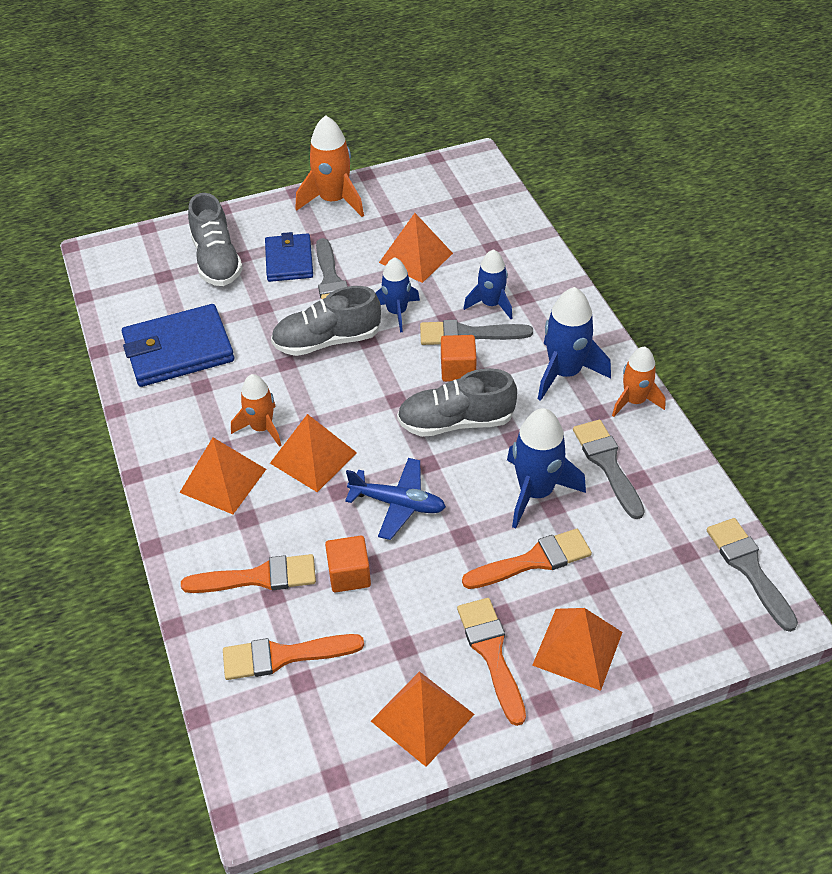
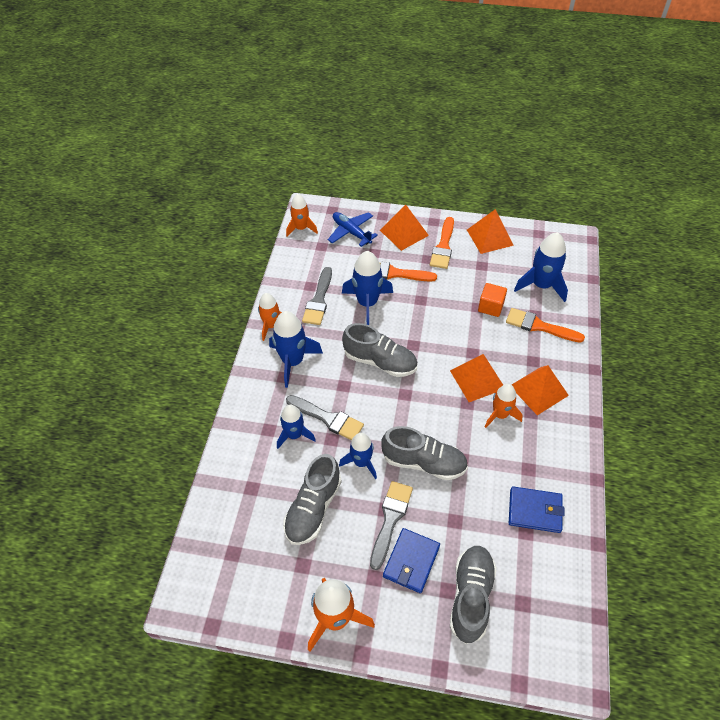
camera: 150 degrees left, 5 degrees up
blue wallet [122,304,234,387] -> blue wallet [509,487,564,533], size x0.65
orange brush [223,634,364,680] -> blue rocket [514,232,568,302]
blue plane [345,458,446,540] -> blue plane moved to [328,212,378,247]
orange pyramid [379,213,453,283] -> grey shoe [283,454,342,545]
orange cube [441,335,477,382] -> none
grey brush [707,518,798,632] -> orange rocket [286,194,318,236]

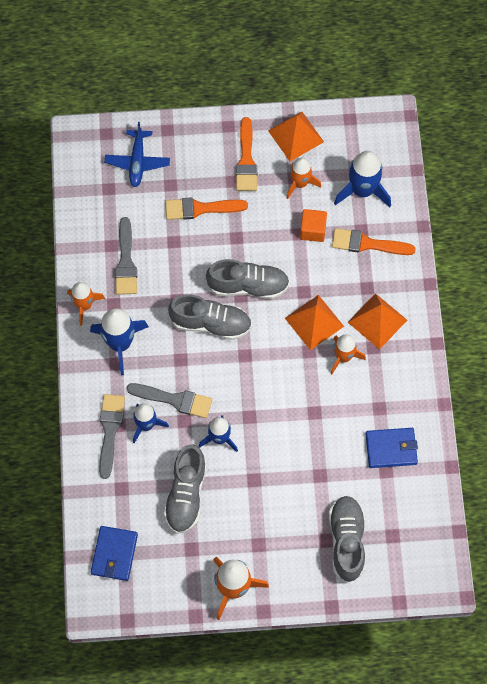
camera: 15 degrees left, 15 degrees up
orange rocket [286,194,318,236] -> orange rocket moved to [287,158,321,199]
blue plane [328,212,378,247] -> blue plane turned 120 degrees counterclockwise [104,122,170,187]
blue rocket [342,251,393,325] -> none
grey brush [370,481,413,570] -> grey brush moved to [99,394,125,479]
orange pyramid [380,205,429,251] -> none
grey shoe [381,426,468,480] -> grey shoe moved to [206,259,290,299]
blue wallet [383,528,440,593] -> blue wallet moved to [91,526,138,581]

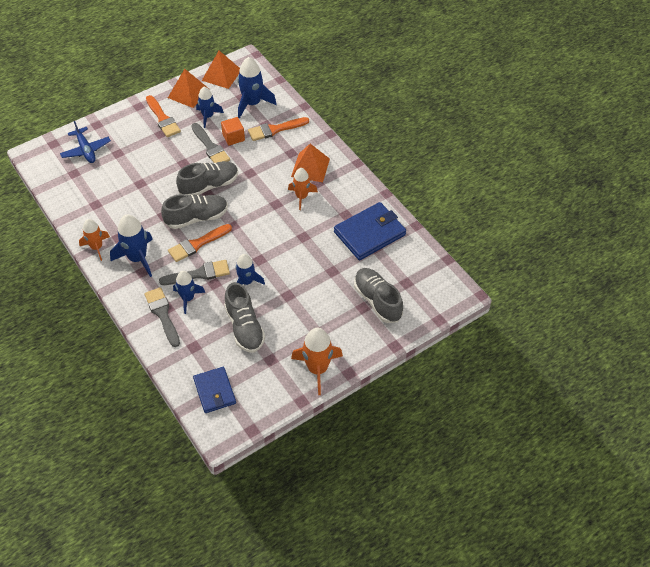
camera: 30 degrees left, 15 degrees down
grey brush [115,217,137,295] -> grey brush moved to [191,123,230,163]
orange brush [165,197,248,220] -> orange brush moved to [168,224,232,262]
orange pyramid [285,295,344,350] -> orange pyramid moved to [202,51,240,89]
orange rocket [287,158,321,199] -> blue rocket [196,87,224,128]
blue wallet [365,428,418,468] -> blue wallet [334,202,406,260], size x1.54

